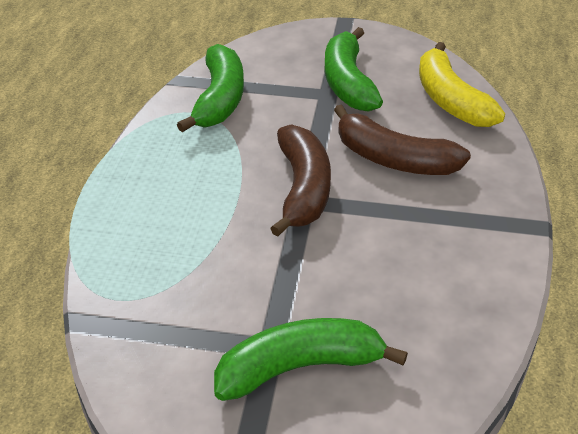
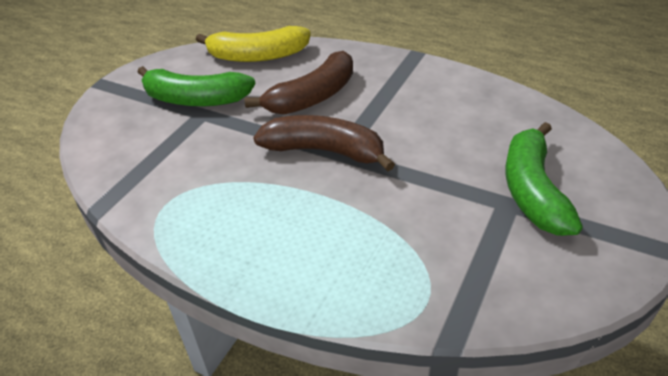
camera: 70 degrees left, 0 degrees up
green banana [177,44,244,132] -> none

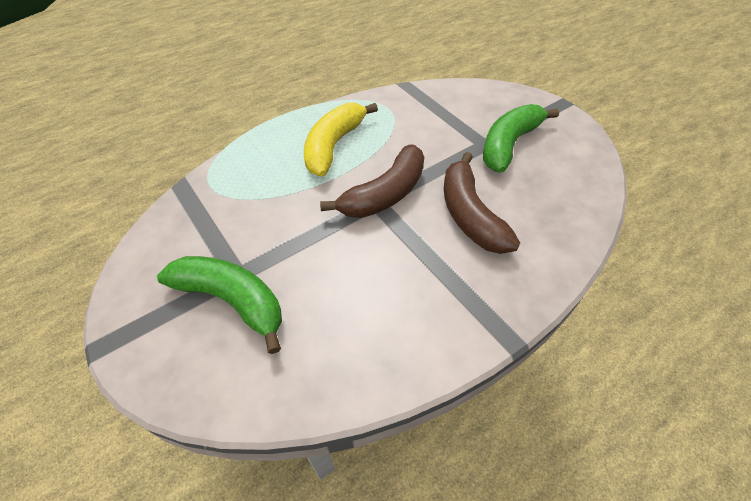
camera: 115 degrees right, 10 degrees up
yellow banana [196,26,311,62] -> yellow banana moved to [304,103,378,176]

